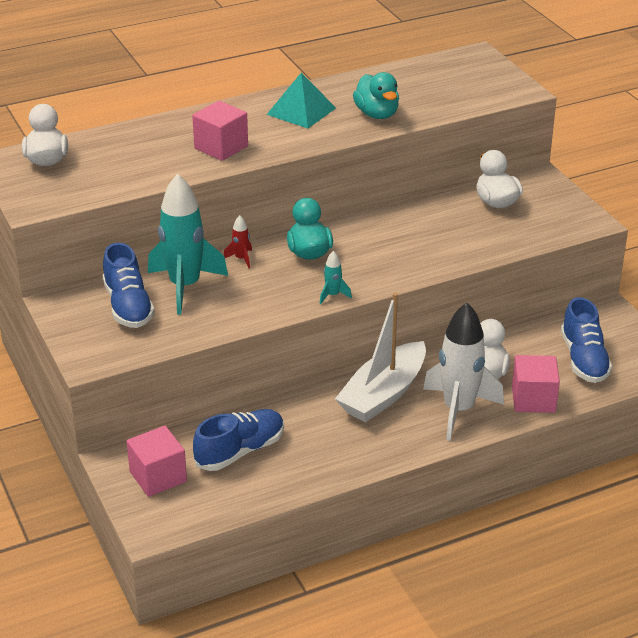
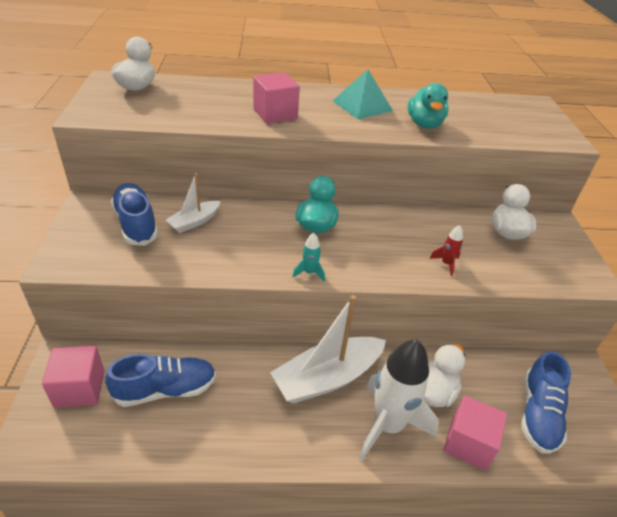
camera: 20 degrees right, 5 degrees up
blue shoe [103,243,155,328] -> blue shoe turned 150 degrees clockwise [111,183,158,246]
turquoise rocket [148,174,228,315] -> white boat [166,173,221,233]
red rocket [224,215,252,268] -> red rocket moved to [429,225,463,276]

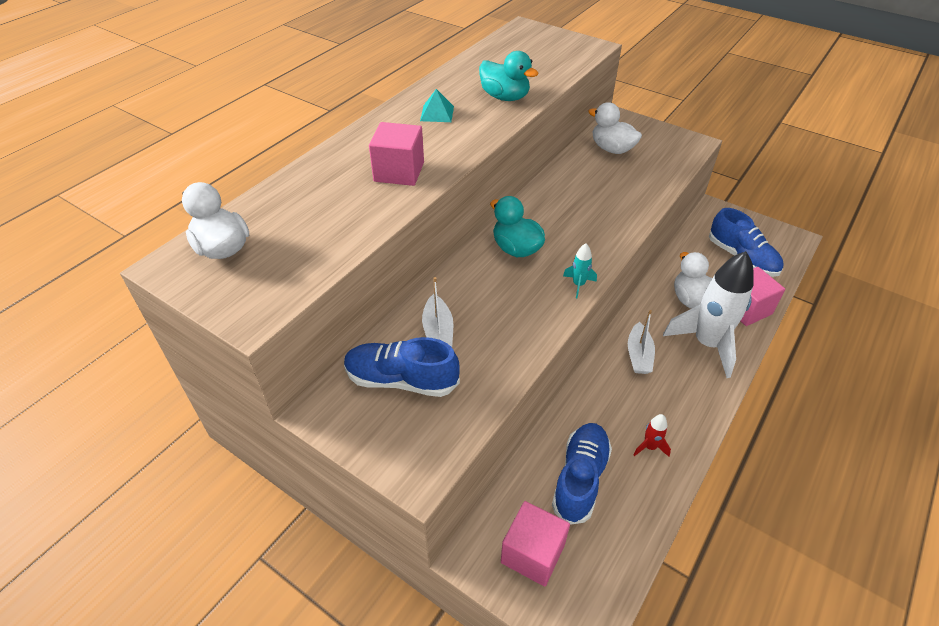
camera: 50 degrees left, 5 degrees up
white boat [270,295,386,404] -> white boat [628,310,655,374], size x0.53
turquoise pyramid [333,69,393,119] -> turquoise pyramid [420,89,454,122], size x0.61
red rocket [429,225,463,276] -> red rocket moved to [634,414,671,457]

